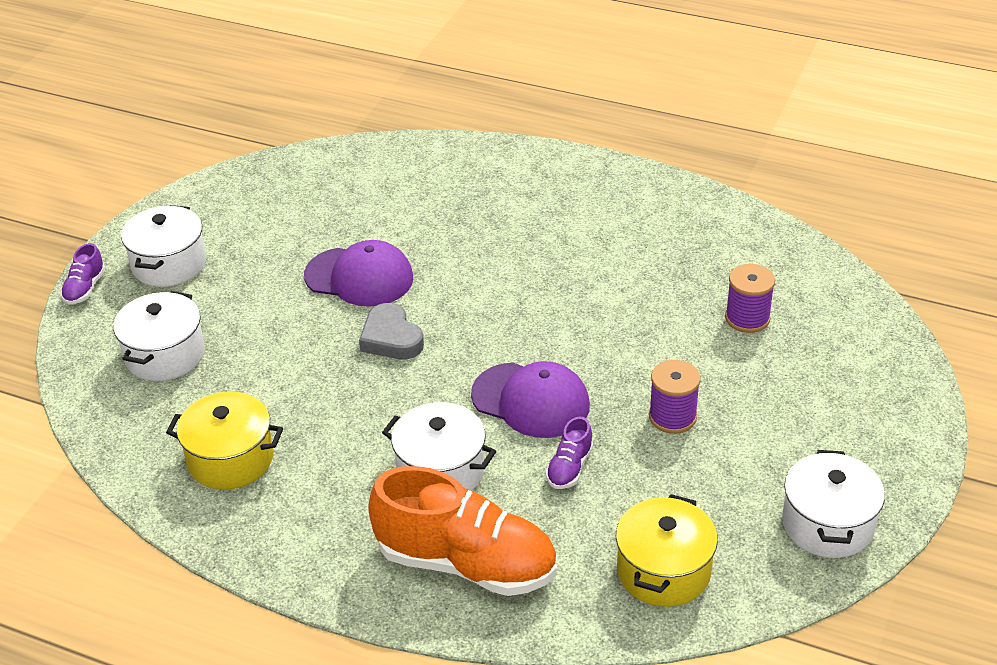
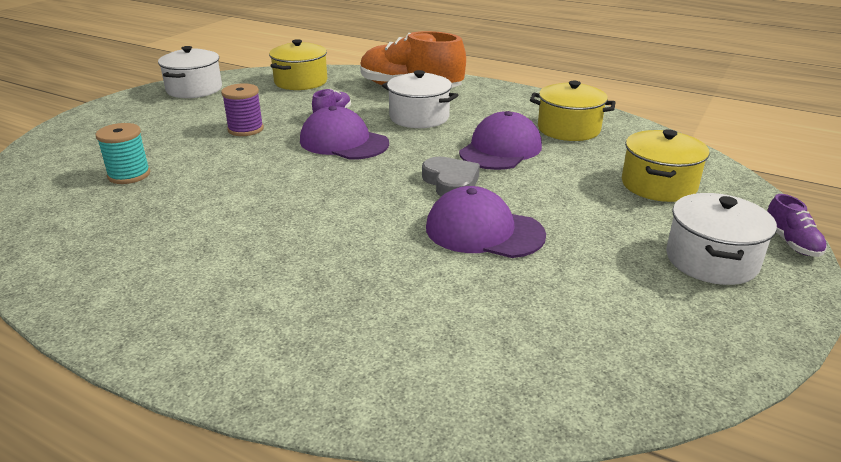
camera: 175 degrees left, 10 degrees down
purple shoe [61,243,105,305] -> purple shoe turned 150 degrees clockwise [767,194,827,257]
white pot [113,291,205,381] -> yellow pot [622,129,710,202]
purple spool [725,264,775,333] -> turquoise spool [95,123,150,184]
none -> purple cap [459,111,542,170]

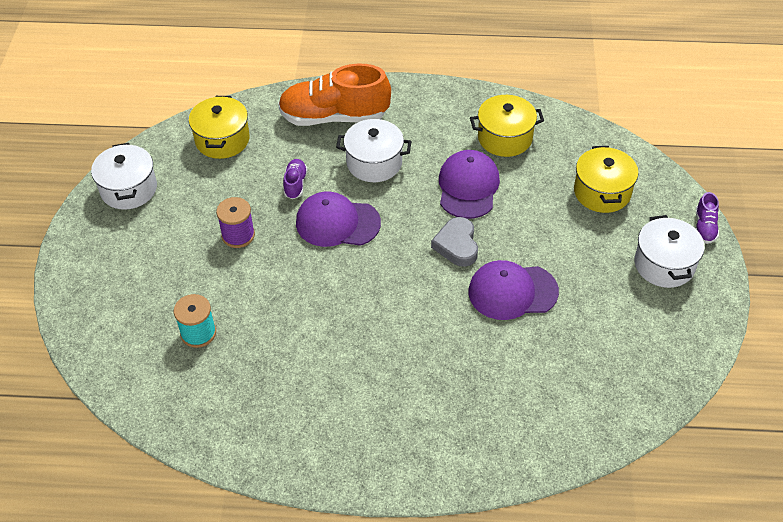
camera: 25 degrees left, 20 degrees up
grey heart [422,157,480,197] -> grey heart turned 135 degrees counterclockwise [431,217,478,267]
purple shoe [767,194,827,257] -> purple shoe turned 45 degrees clockwise [696,192,719,244]

